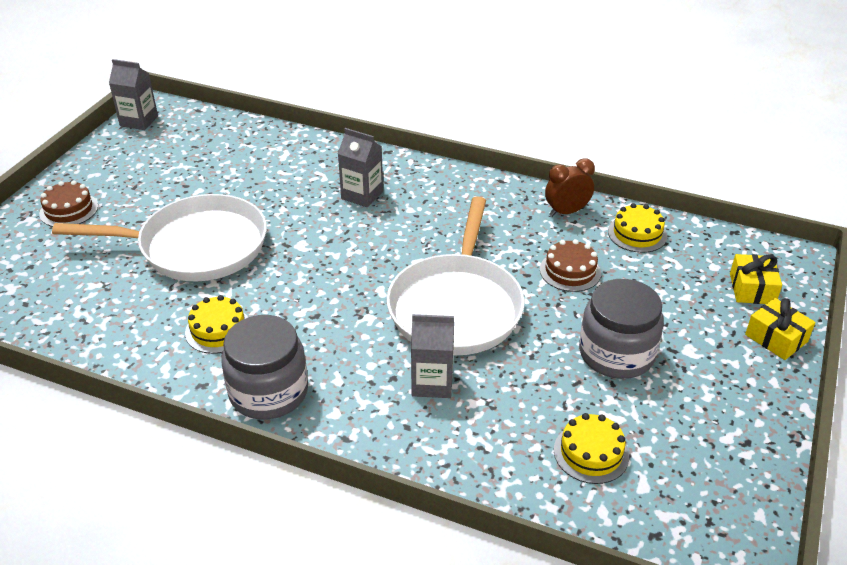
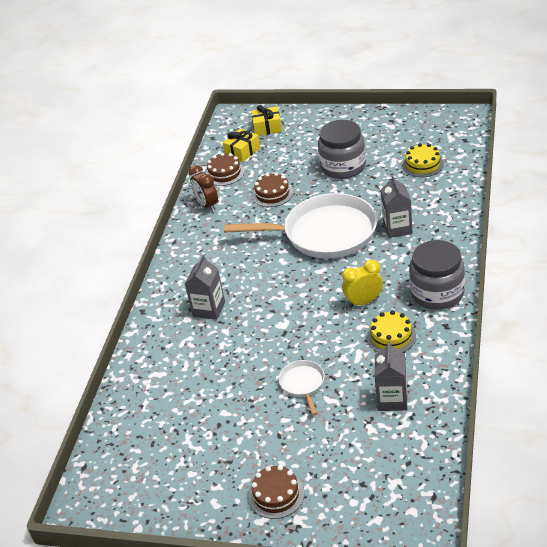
camera: 95 degrees left, 0 degrees up
white pan [52,194,267,282] -> white pan [278,360,324,415], size x0.43
grey carton [109,59,158,130] -> grey carton moved to [374,341,407,411]
yellow cake [608,203,667,253] -> brown cake [206,153,245,186]
yellow gift [745,298,816,360] -> yellow gift moved to [223,128,260,162]
none -> yellow clock [342,260,383,308]

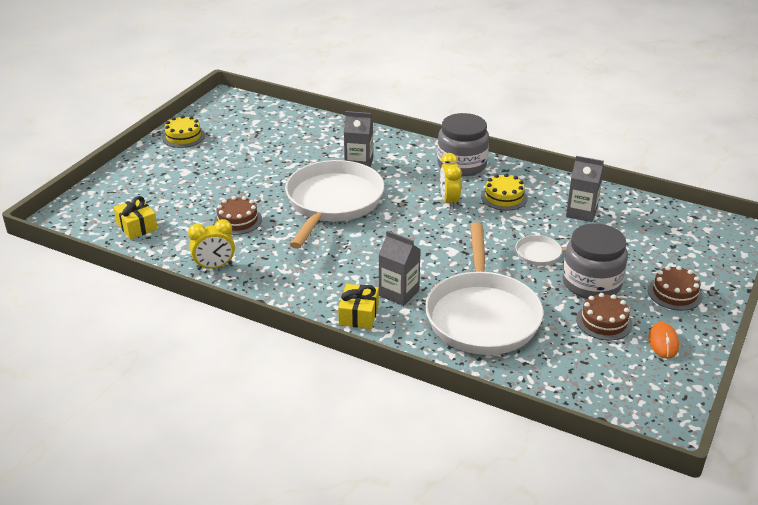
camera: 80 degrees left, 5 degrees down
brown clock [189,165,218,212] -> yellow clock [188,219,235,270]
brown cake [206,153,245,186] -> brown cake moved to [576,293,632,341]
yellow gift [251,105,282,136] -> yellow gift moved to [338,284,379,329]
grey jar [318,120,366,179] -> grey jar moved to [562,223,628,299]
yellow cake [402,143,444,177] -> yellow cake moved to [162,115,205,148]
none -> white pan [425,223,543,355]
none -> orange mouse [648,322,679,359]

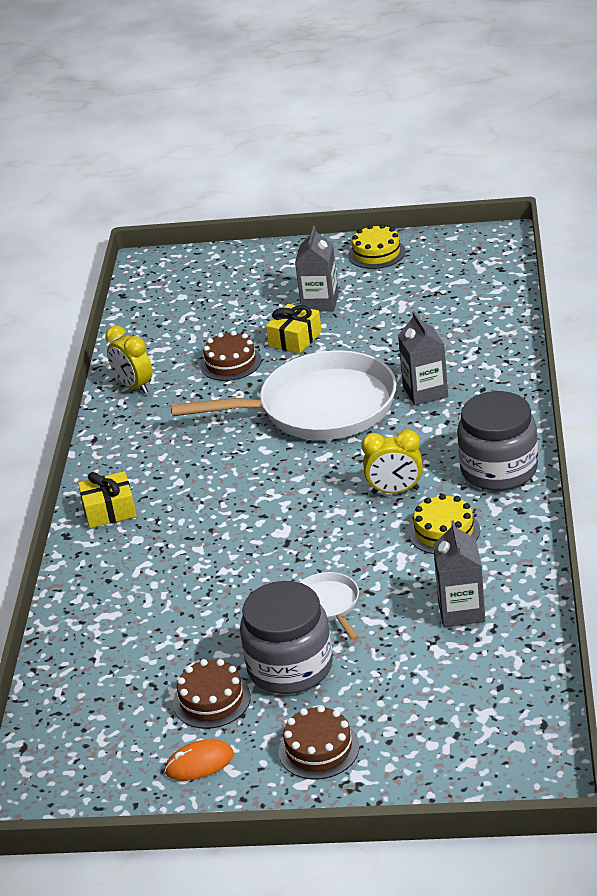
camera: 70 degrees right, 0 degrees up
yellow gift [113,196,158,239] -> yellow gift moved to [266,304,322,354]
grey carton [378,231,421,306] -> grey carton moved to [295,226,339,312]
white pan [425,223,543,355] -> none
yellow clock [440,153,462,209] -> yellow clock turned 150 degrees counterclockwise [361,430,423,494]

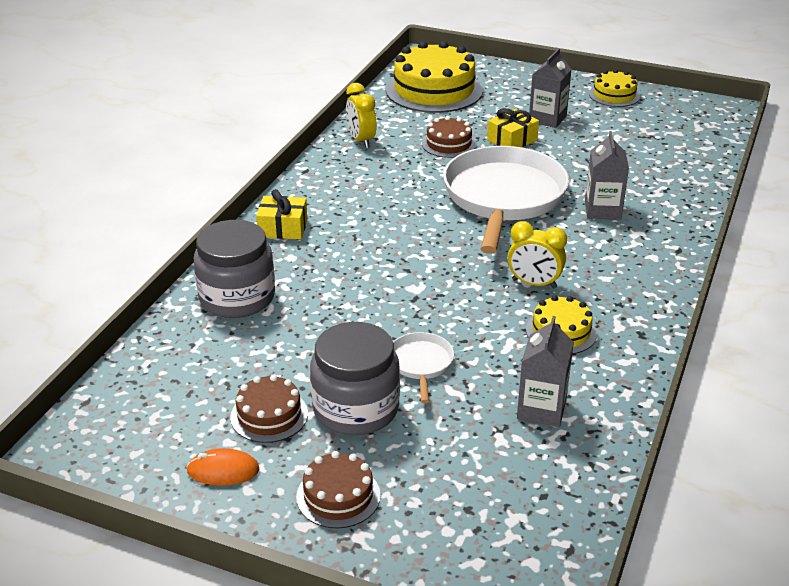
camera: 15 degrees right, 0 degrees up
white pan [171,350,397,440] -> white pan turned 90 degrees counterclockwise [443,146,569,254]
grey jar [457,391,538,491] -> grey jar moved to [194,220,275,318]
none -> yellow cake [386,41,483,113]

